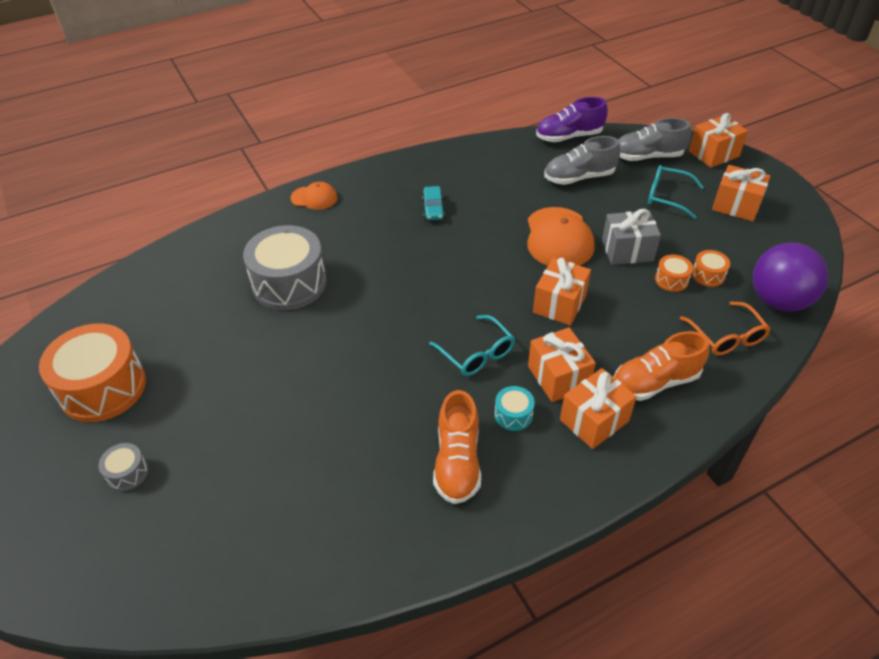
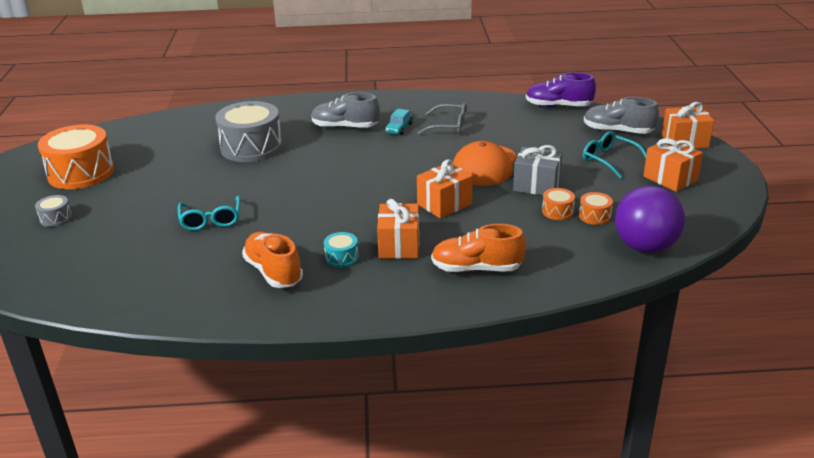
camera: 25 degrees right, 15 degrees down
orange cap [290,182,338,210] -> none
turquoise glasses [429,315,515,376] -> turquoise glasses moved to [178,196,240,231]
orange shoe [433,390,481,504] -> orange shoe turned 120 degrees clockwise [242,232,303,288]
grey shoe [544,136,620,185] -> grey shoe moved to [311,92,380,128]
orange gift [560,368,637,449] -> none
orange glasses [680,302,770,355] -> none
none -> grey glasses [418,103,467,135]

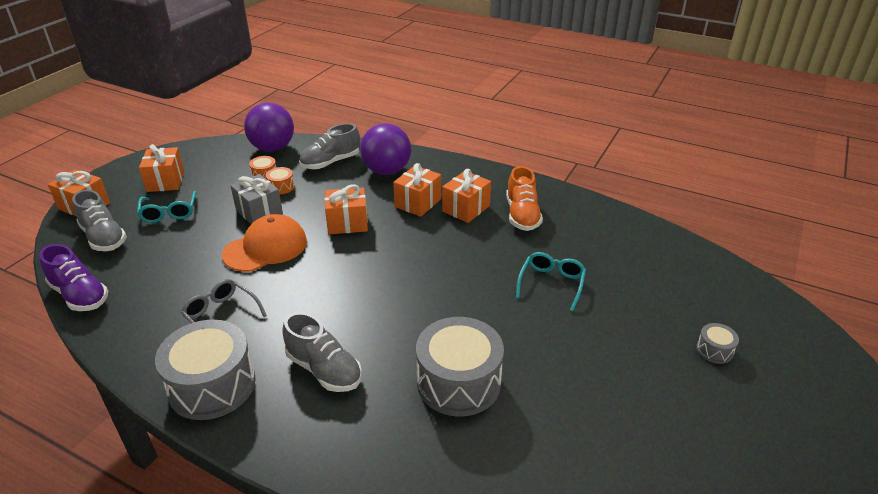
camera: 150 degrees left, 5 degrees up
orange drum [38,125,114,189] -> none
turquoise drum [324,232,359,268] -> orange gift [442,169,491,223]
turquoise car [385,109,413,135] -> none
orange shoe [431,224,526,272] -> purple ball [360,123,411,175]
none -> grey drum [155,320,256,420]
none -> grey shoe [299,123,360,169]

